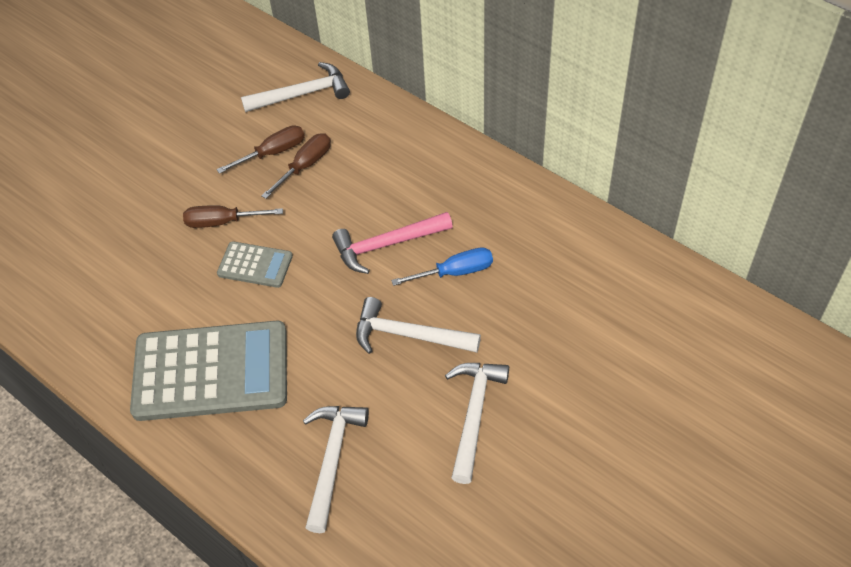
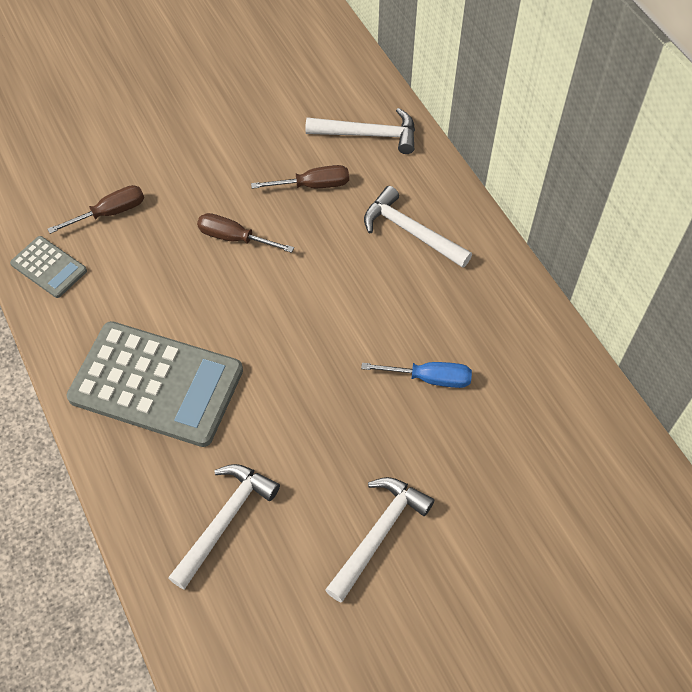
camera: 20 degrees right, 5 degrees up
grey calculator [217,241,293,288] -> grey calculator moved to [10,236,87,298]
brown screwdriver [261,133,331,199] -> brown screwdriver moved to [48,185,144,234]
pink hammer [332,212,453,274] -> none
white hammer [356,297,481,354] -> white hammer moved to [364,186,472,268]

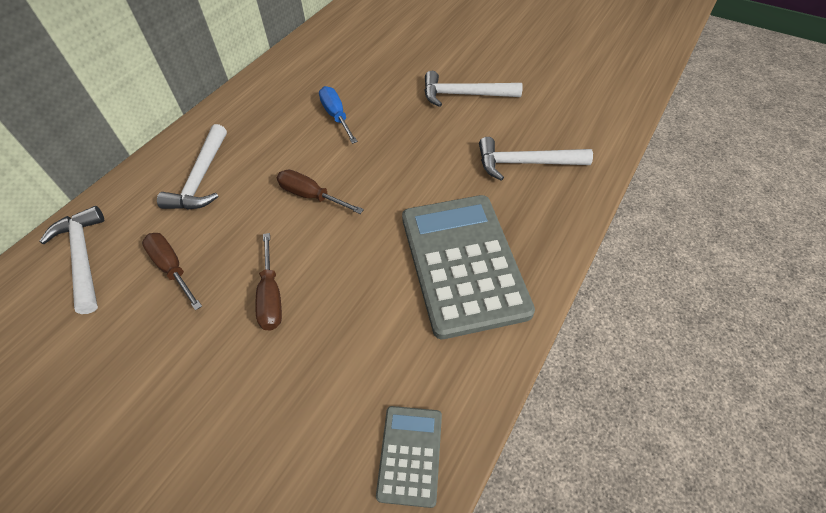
camera: 120 degrees left, 5 degrees down
brown screwdriver [48,185,144,234] -> brown screwdriver moved to [277,170,364,214]

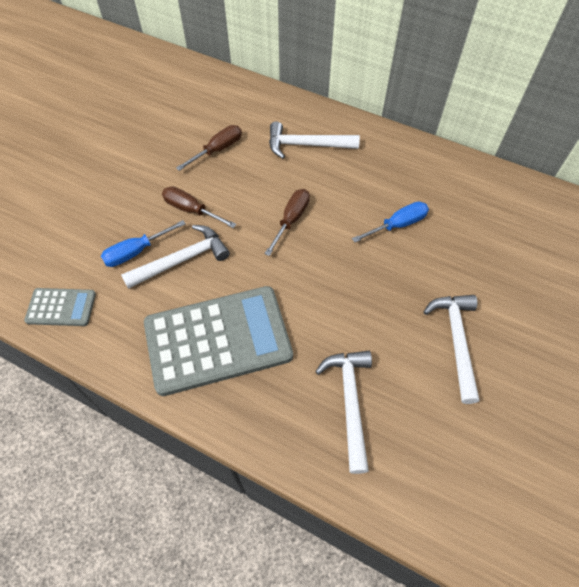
camera: 85 degrees right, 5 degrees up
white hammer [40,206,104,314] -> white hammer moved to [121,225,230,289]
brown screwdriver [255,233,282,331] -> brown screwdriver turned 45 degrees clockwise [162,186,236,228]
none -> blue screwdriver [101,220,185,267]

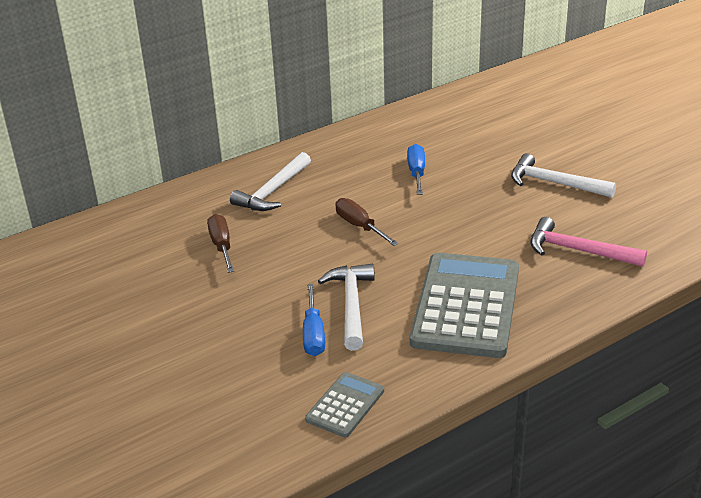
camera: 60 degrees left, 25 degrees down
brown screwdriver [162,186,236,228] -> none
white hammer [315,351,372,474] -> pink hammer [530,217,647,267]

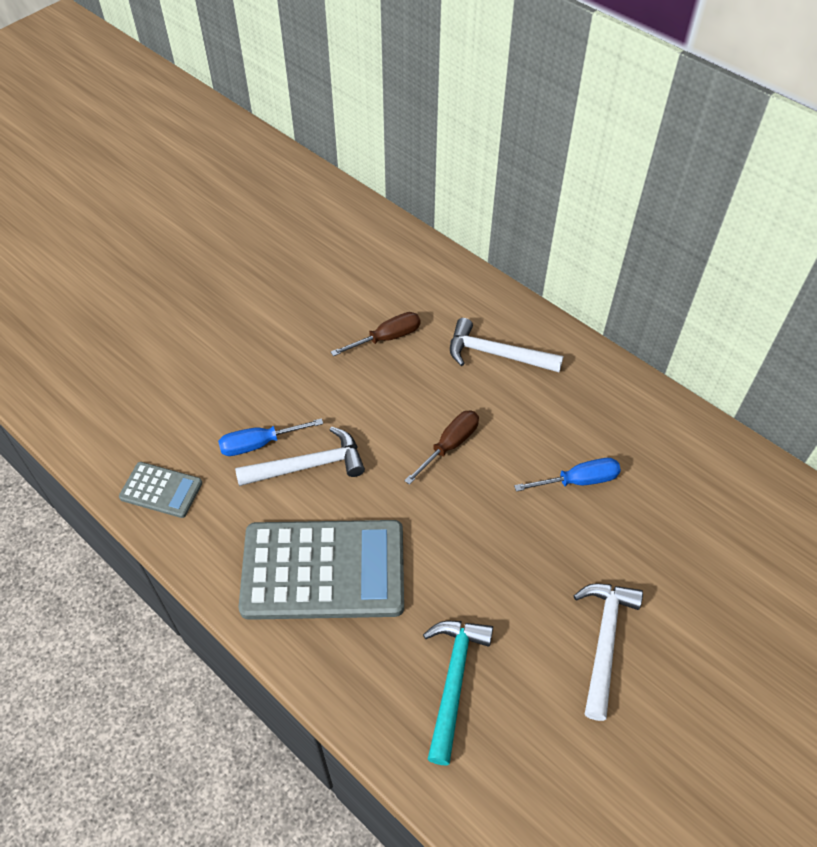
camera: 75 degrees right, 20 degrees up
pink hammer [530,217,647,267] -> turquoise hammer [423,621,493,765]

